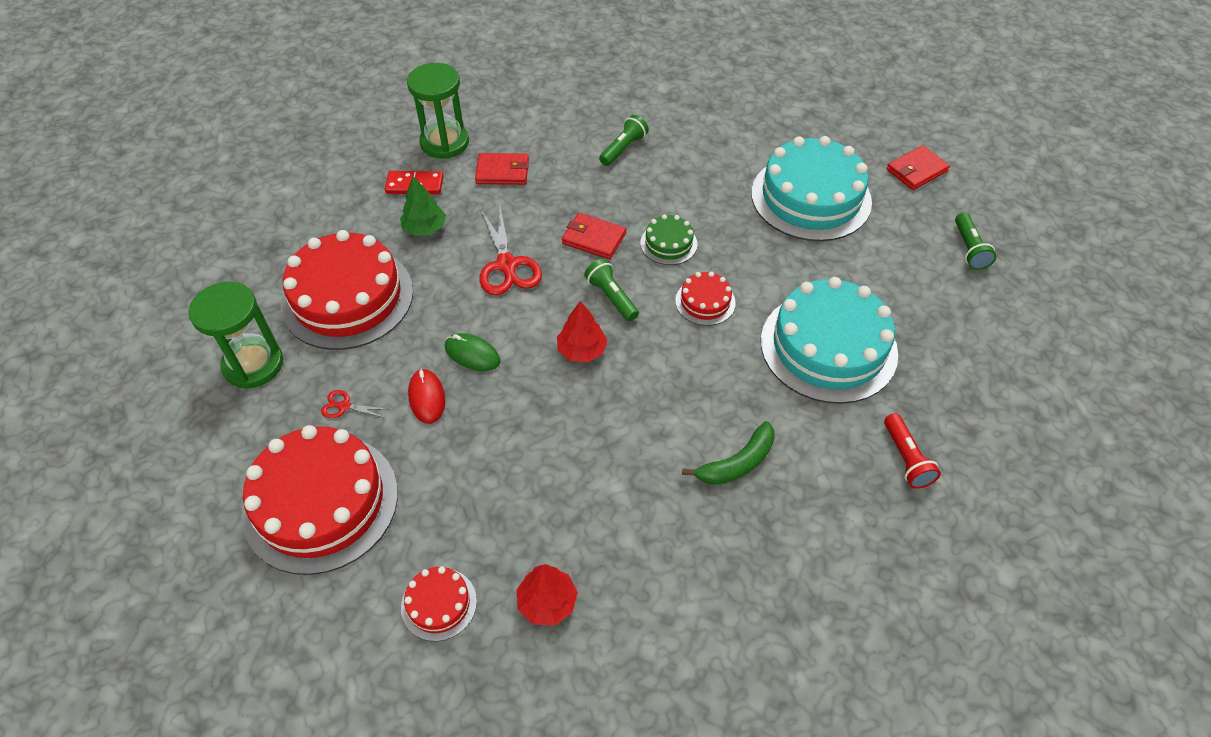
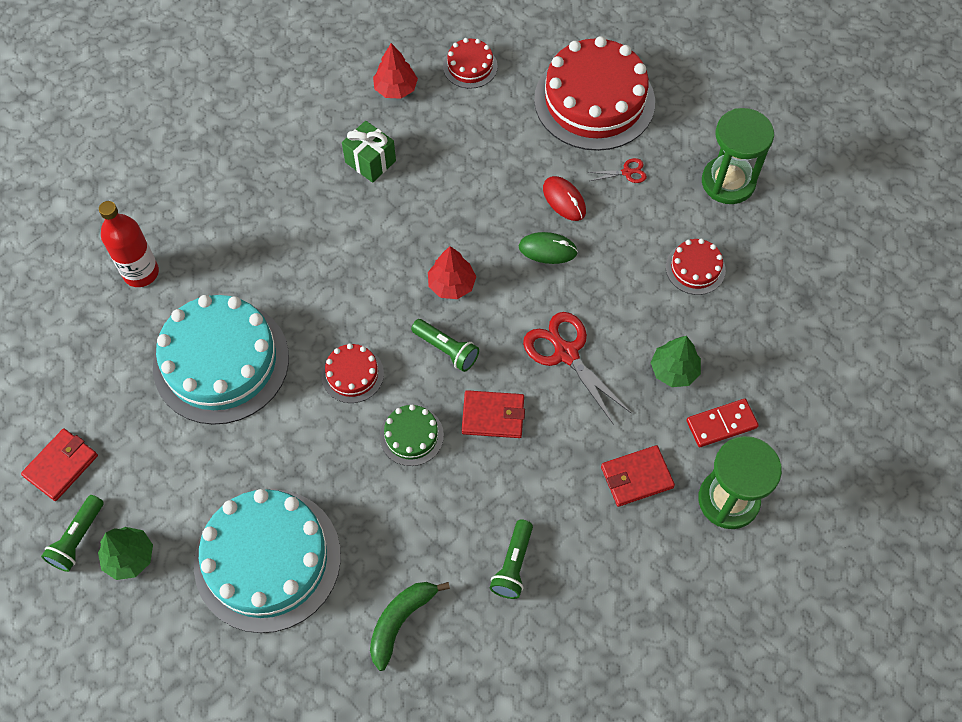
camera: 160 degrees right, 10 degrees up
red cake [281,230,413,350] -> red cake [666,238,726,295], size x0.46
green banana [682,421,775,485] -> green banana moved to [370,582,450,671]
red flashlight [884,413,941,489] -> red bottle [99,201,159,287]
red wallet [886,146,950,190] -> red wallet moved to [21,429,98,501]
green flashlight [955,212,996,270] -> green flashlight turned 135 degrees counterclockwise [41,495,104,572]
none -> green tree [98,527,153,580]
none -> green gift [342,121,396,183]

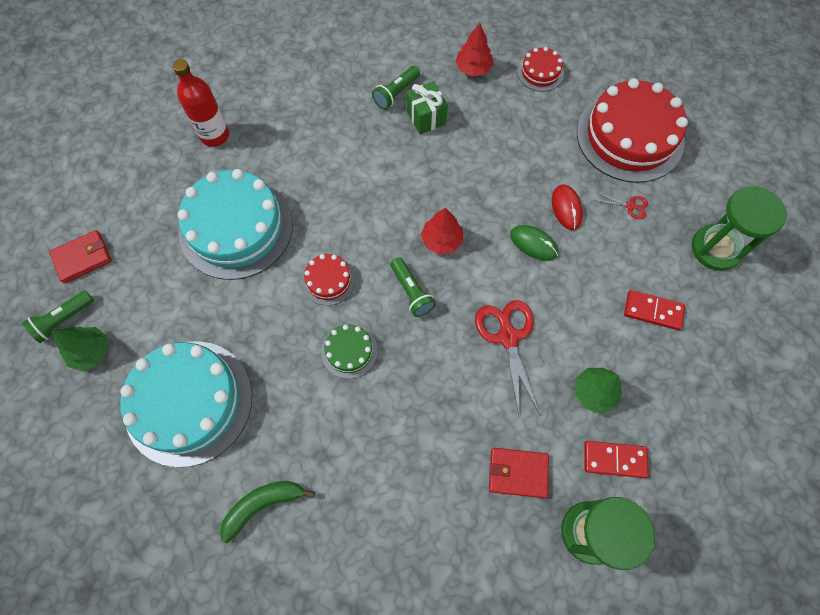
camera: 25 degrees right, 5 degrees up
red wallet [462,390,525,438] -> none
green flashlight [490,519,533,599] -> green flashlight moved to [372,66,420,110]
red cake [666,238,726,295] -> red domino [624,290,685,330]

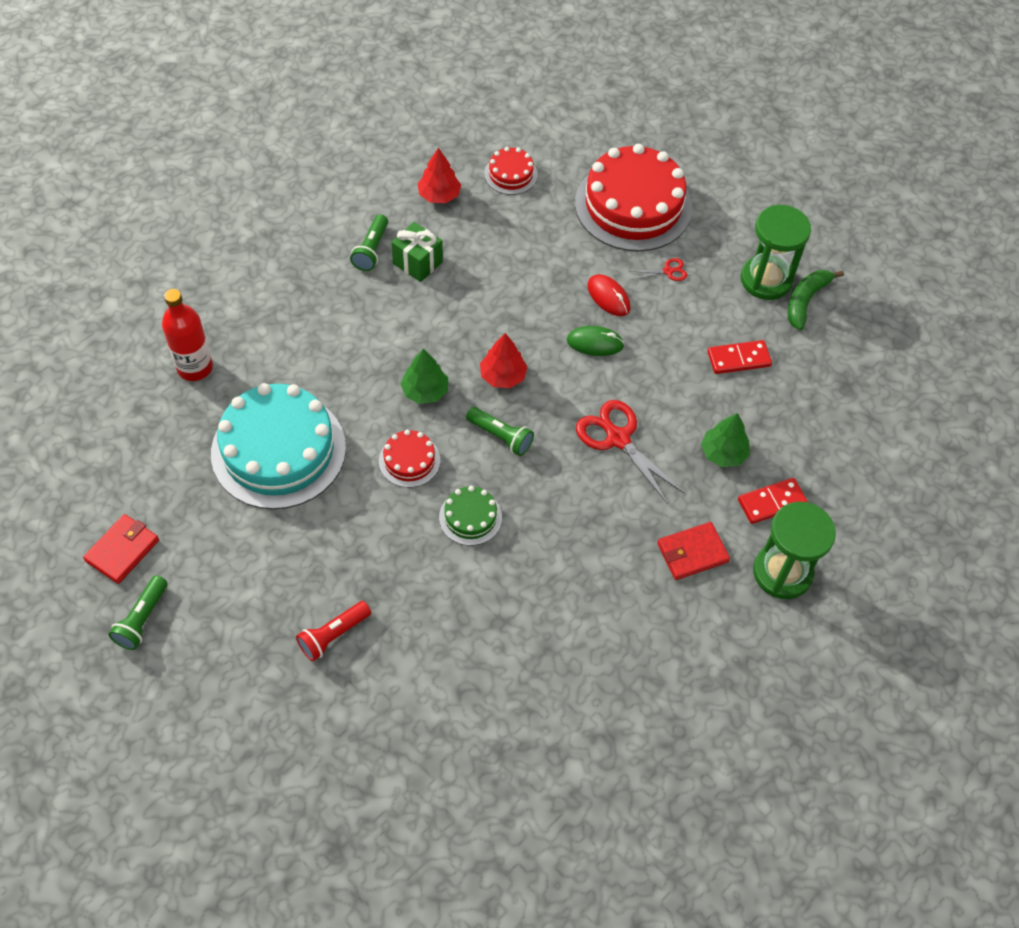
camera: 30 degrees left, 10 degrees down
green tree [52,326,108,371] -> green tree moved to [400,348,448,404]
turquoise cake [120,341,252,467] -> red flashlight [296,601,371,661]
green banana [220,481,315,543] -> green banana moved to [788,270,844,330]

